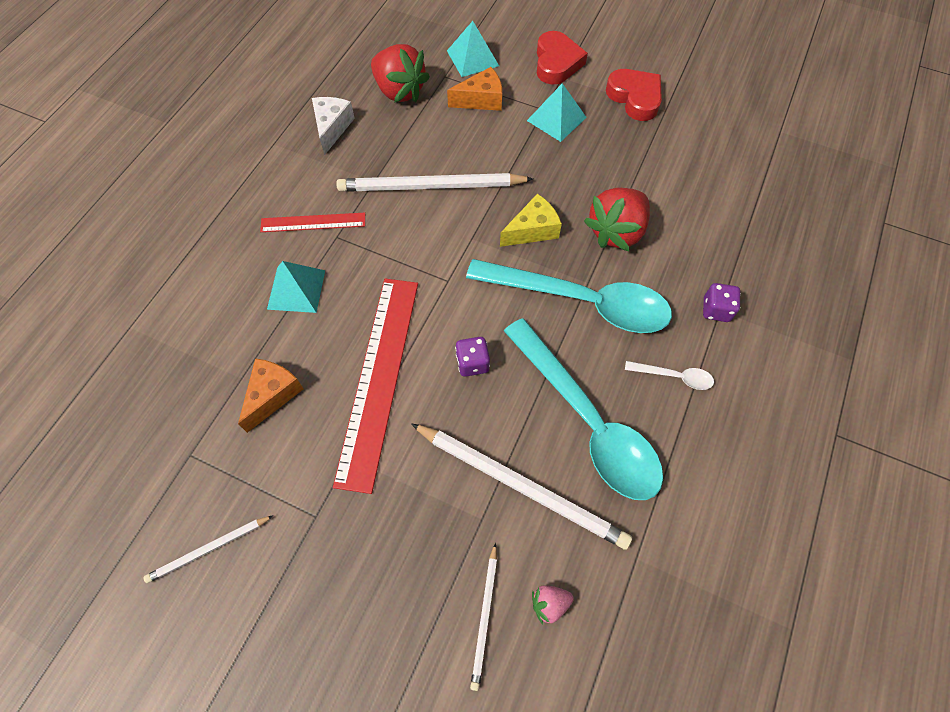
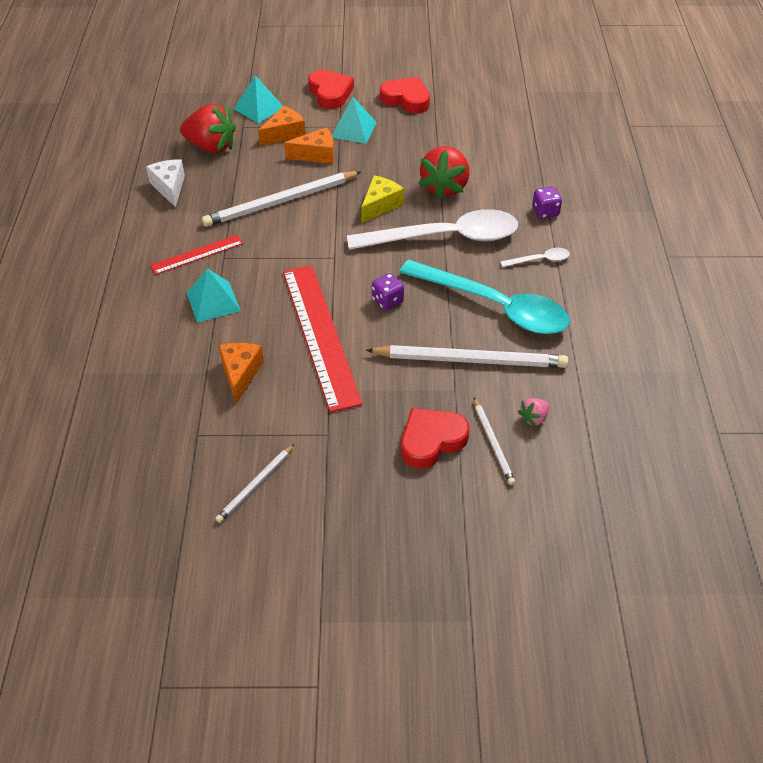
camera: 25 degrees left, 15 degrees down
turquoise spoon [466,259,672,333] -> white spoon [347,209,518,250]
none -> orange cheese [284,127,334,164]
none -> red heart [401,408,469,469]

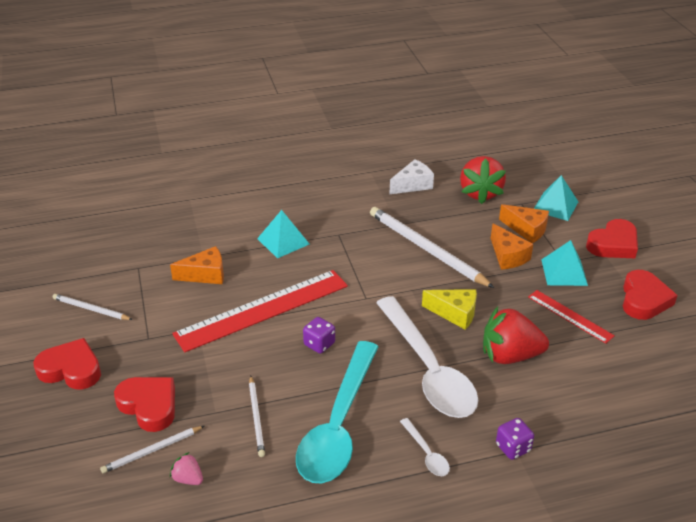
camera: 75 degrees right, 10 degrees down
red ruler [150,235,243,275] -> red ruler moved to [528,290,615,344]
white pencil [366,345,568,368] -> white pencil [249,376,265,457], size x0.52
none -> red heart [33,338,101,390]

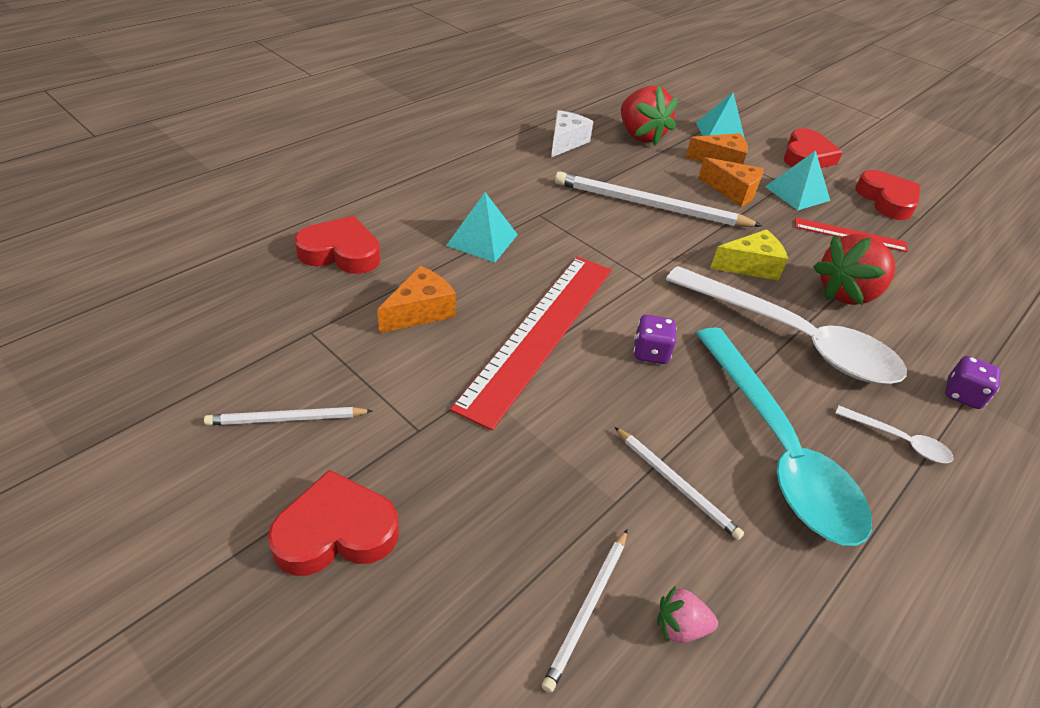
camera: 35 degrees left, 5 degrees up
red heart [114,377,175,432] -> red heart moved to [294,216,381,274]

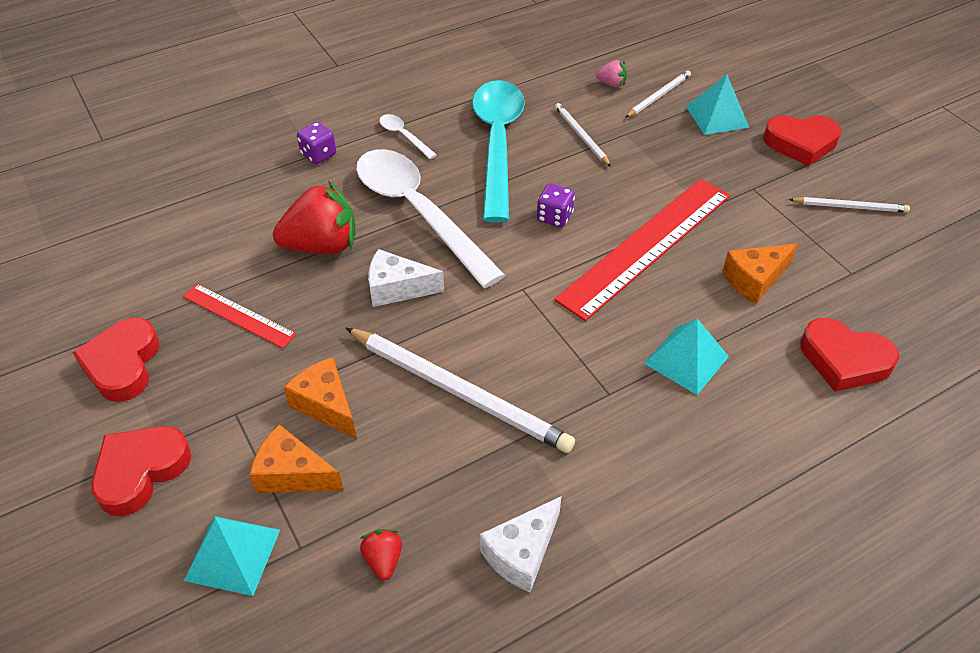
camera: 160 degrees left, 5 degrees up
red strawberry [621,86,678,146] -> red strawberry [360,529,402,580], size x0.46
yellow cheese [710,229,788,281] -> white cheese [368,249,444,307]
turquoise pyramid [765,150,830,210] -> turquoise pyramid moved to [686,75,749,135]

